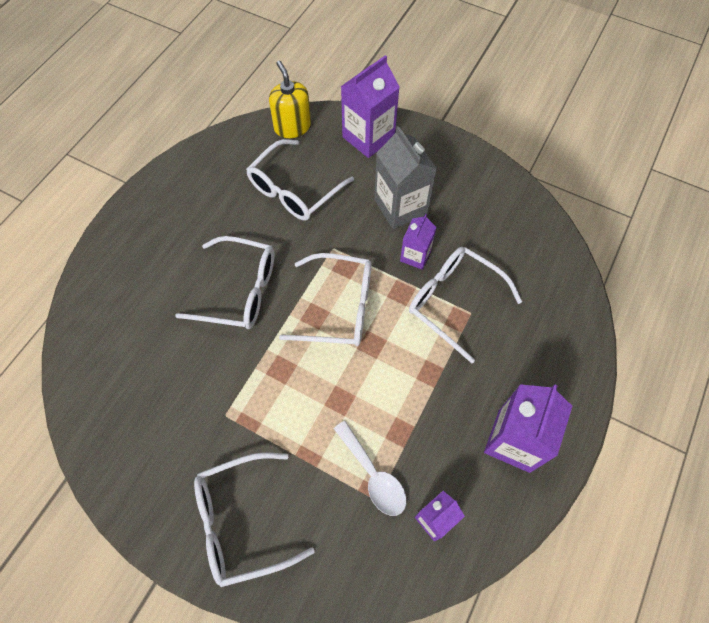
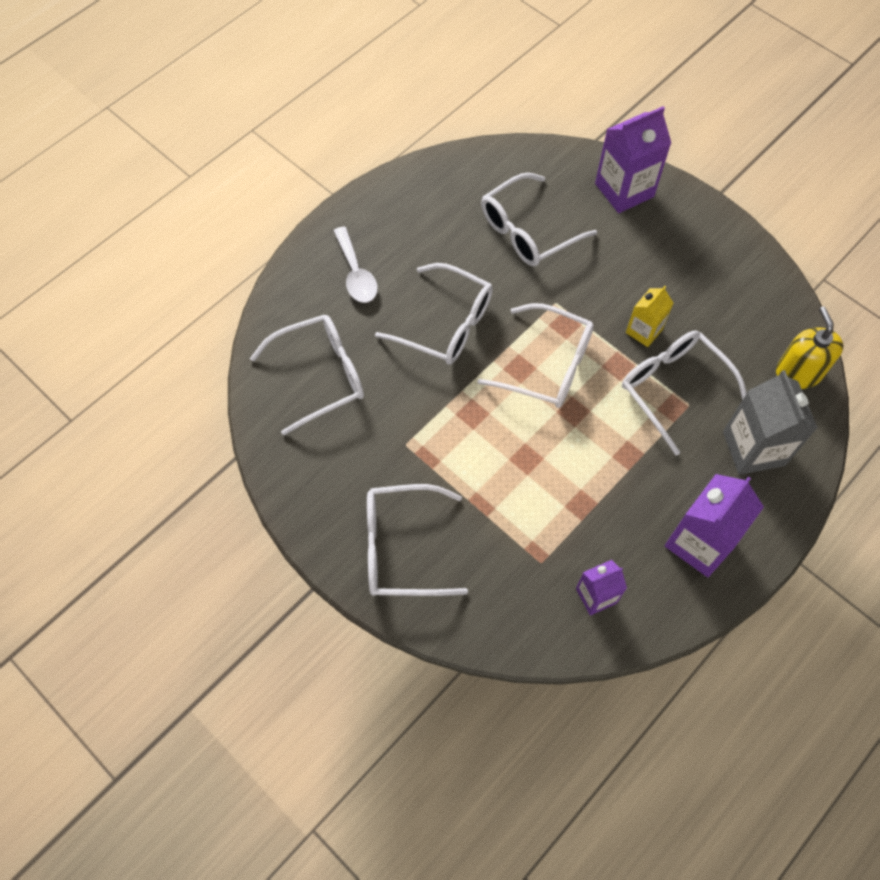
camera: 15 degrees right, 0 degrees up
yellow soap dispenser [269,61,311,138] -> yellow soap dispenser moved to [776,307,843,389]
white spoon [334,421,406,516] -> white spoon moved to [333,226,378,303]
grey carton [374,126,437,229] -> grey carton moved to [723,370,818,475]
purple carton [400,214,437,270] -> yellow carton [626,286,673,347]
none -> white glasses [250,315,364,435]

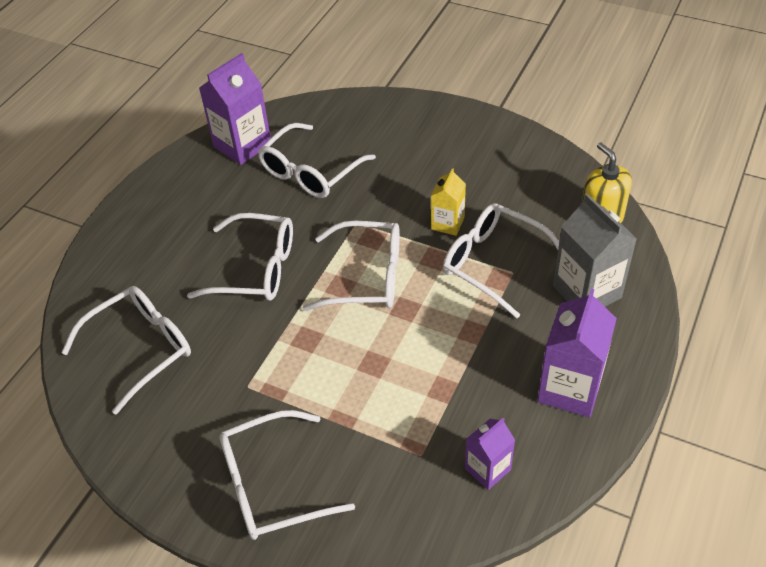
camera: 15 degrees left, 15 degrees down
white spoon [333,226,378,303] -> none
purple carton [595,106,671,213] -> purple carton moved to [199,53,271,165]

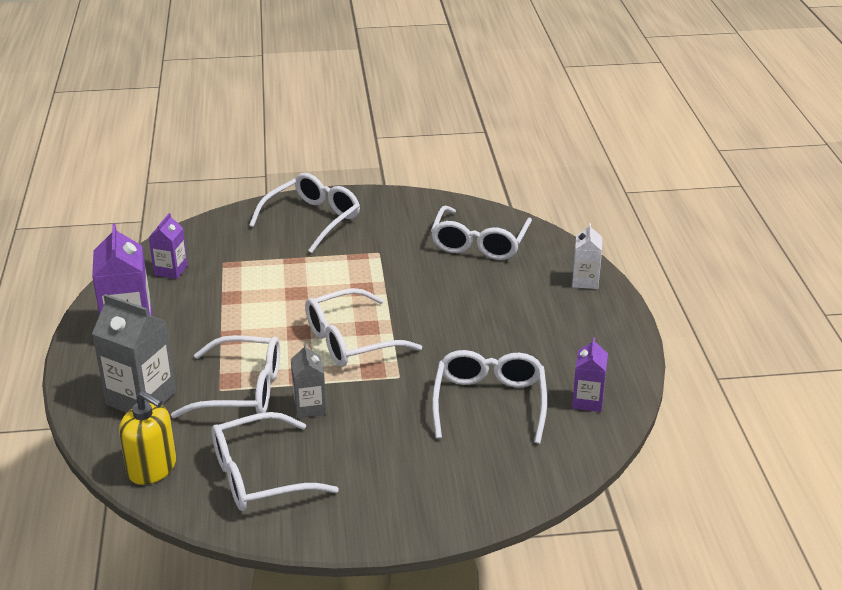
camera: 145 degrees right, 15 degrees down
white glasses [187,213,293,301] -> white glasses moved to [211,412,339,511]
purple carton [199,53,271,165] -> purple carton [572,337,608,412], size x0.58
yellow carton [431,168,466,236] -> grey carton [291,343,326,418]
none -> white carton [572,223,602,289]

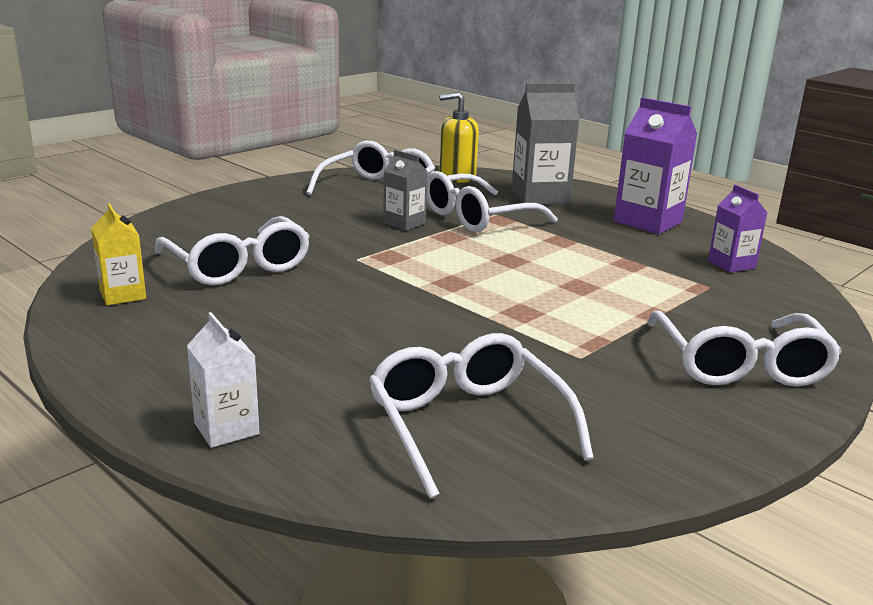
camera: 140 degrees right, 10 degrees down
white glasses [305,288,422,367] -> none
purple carton [572,337,608,412] -> yellow carton [91,203,146,305]

